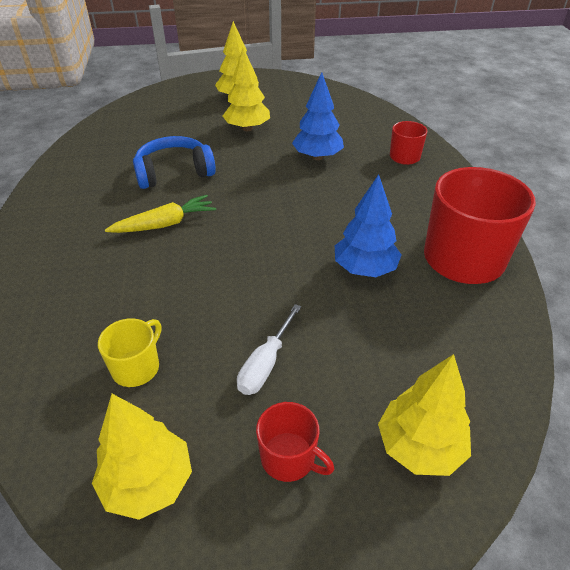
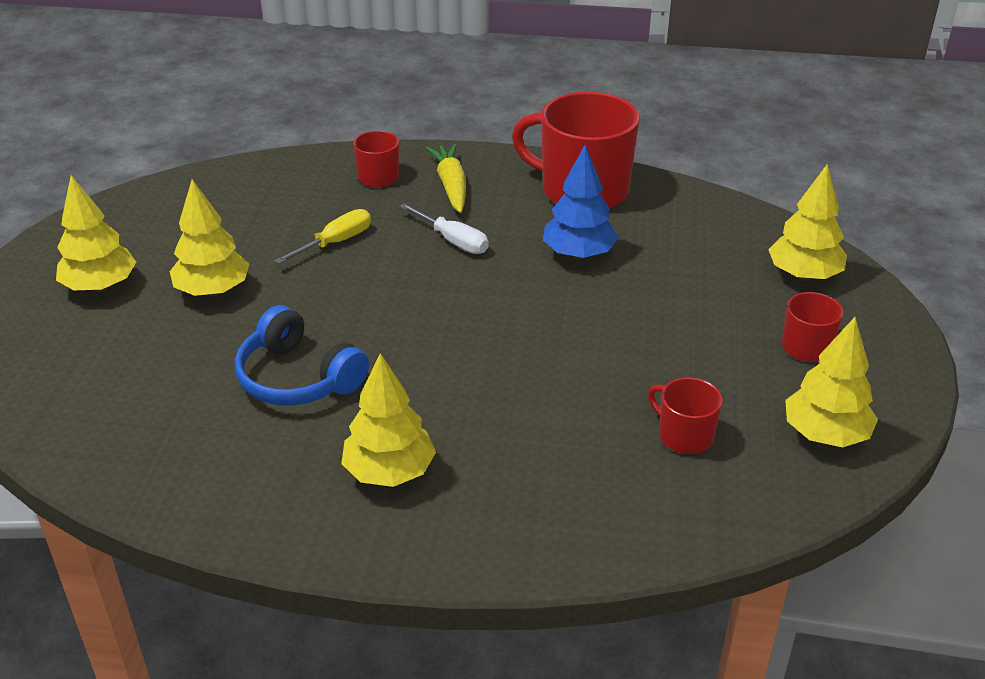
camera: 75 degrees left, 5 degrees down
yellow mug [98,318,161,387] -> red mug [648,377,722,454]
yellow carrot [105,195,216,233] -> yellow carrot moved to [426,144,466,213]
blue headphones [133,136,216,189] -> blue headphones turned 45 degrees counterclockwise [234,305,369,406]
white screwdriver [237,304,301,395] -> white screwdriver moved to [399,203,489,254]
blue tree [292,72,344,160] -> yellow screwdriver [274,209,371,264]
none -> yellow tree [341,353,436,487]

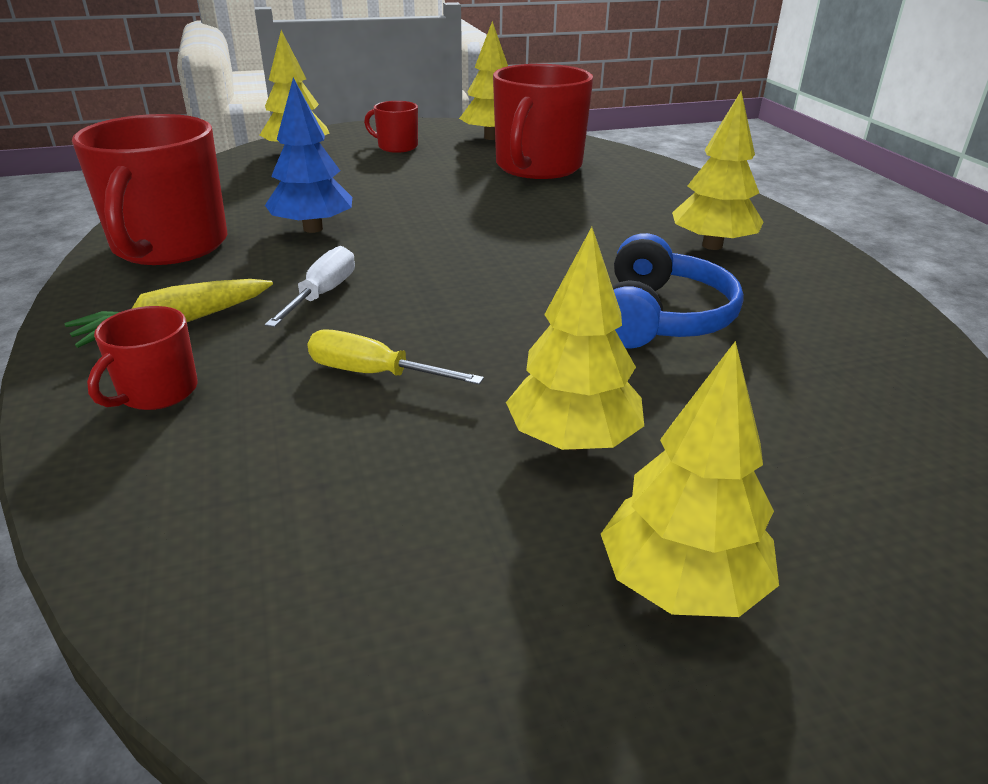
camera: 115 degrees left, 5 degrees down
red mug [648,377,722,454] -> red mug [493,64,593,179], size x2.06

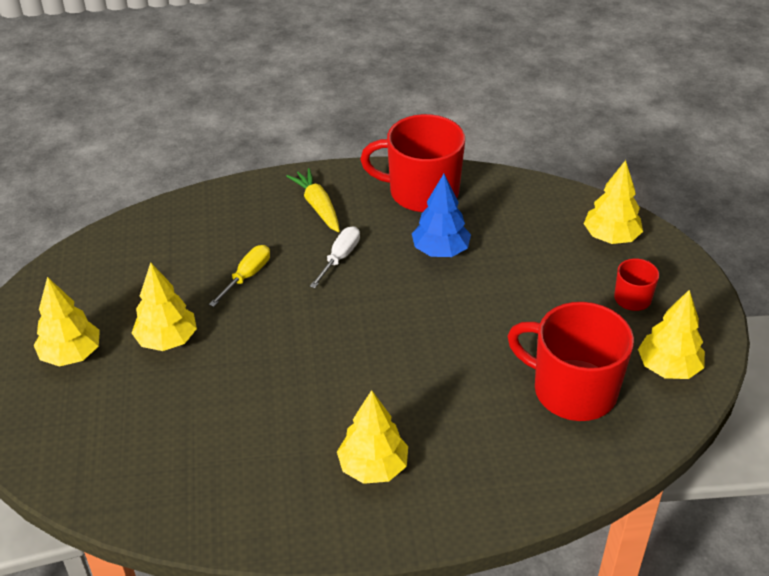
camera: 100 degrees right, 10 degrees up
red mug [87,306,198,410] -> none
white screwdriver [265,246,355,327] -> white screwdriver turned 90 degrees counterclockwise [310,226,360,288]
blue headphones [612,233,744,348] -> none

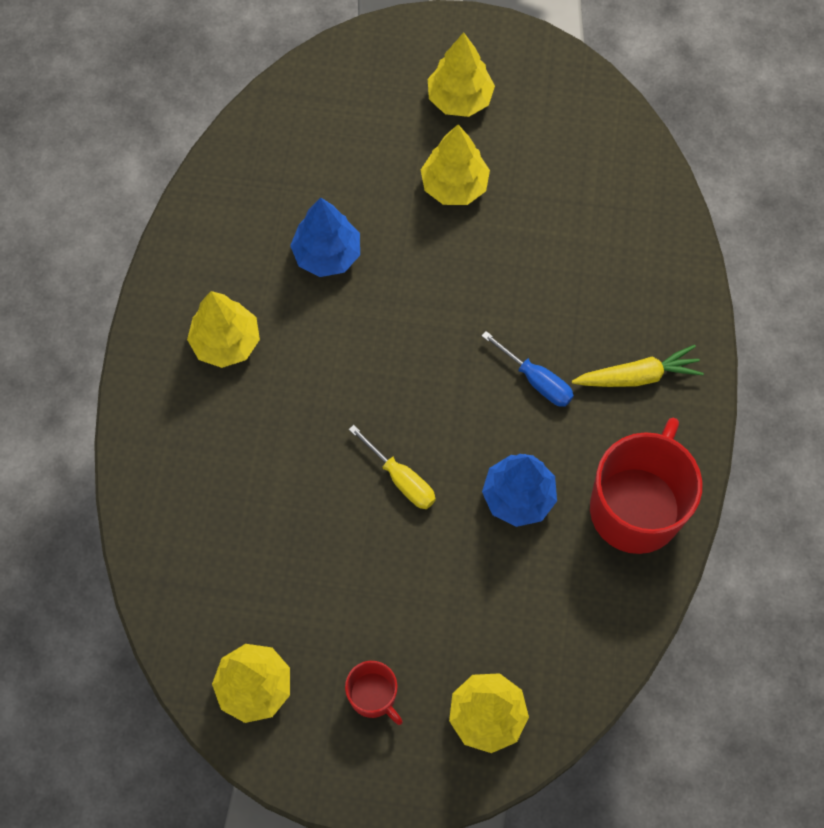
camera: 105 degrees right, 25 degrees up
yellow screwdriver [209,245,270,307] -> yellow screwdriver moved to [349,425,436,509]
white screwdriver [310,226,360,288] -> blue screwdriver [482,331,574,407]
red mug [508,302,634,421] -> none
none -> blue tree [290,197,360,277]

